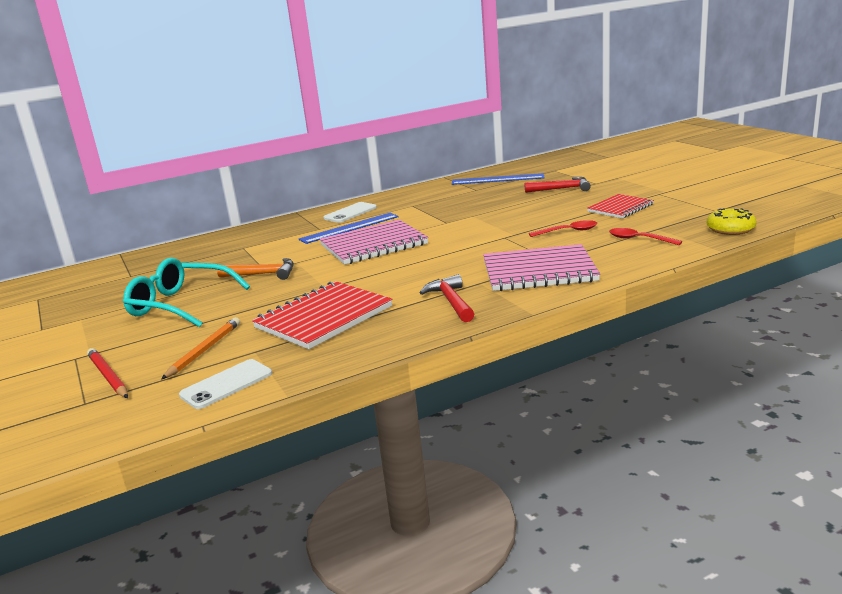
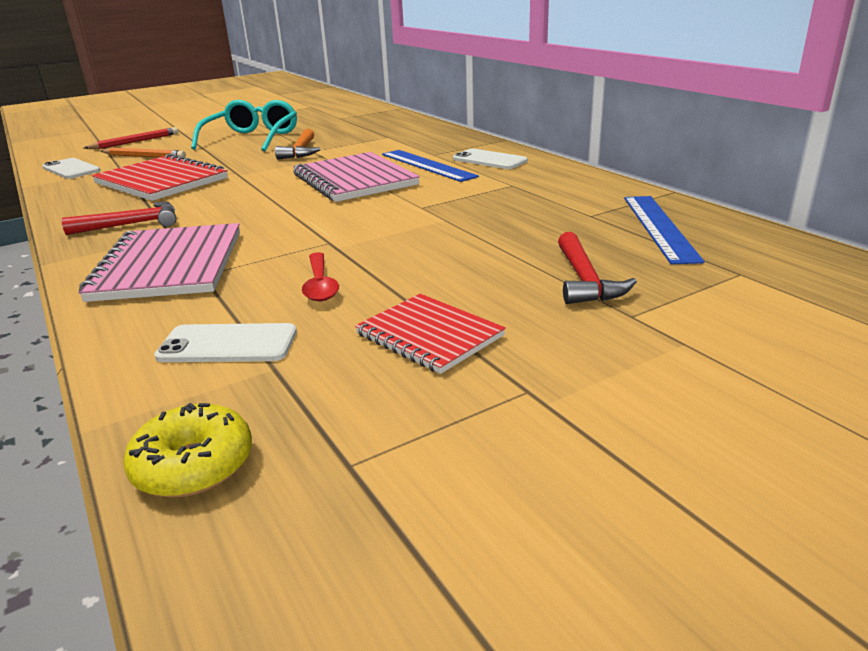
camera: 85 degrees right, 5 degrees up
red spoon [609,228,682,245] -> white phone [154,323,297,362]

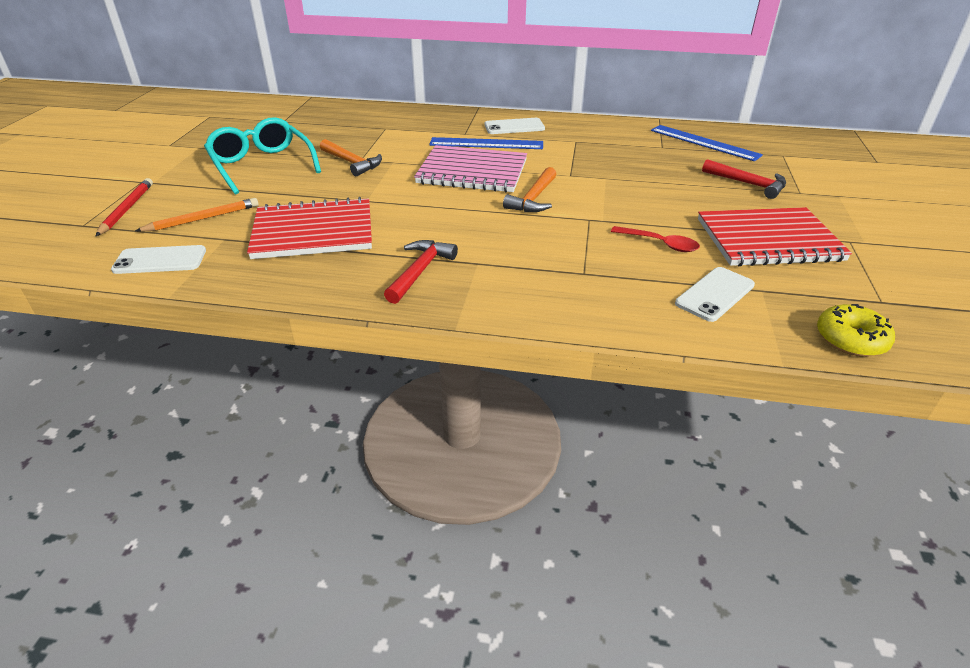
camera: 50 degrees left, 10 degrees up
pink notebook [78,223,240,302] -> none
red notebook [355,294,506,374] -> red notebook [698,207,852,266], size x1.61
none -> orange hammer [503,167,557,212]

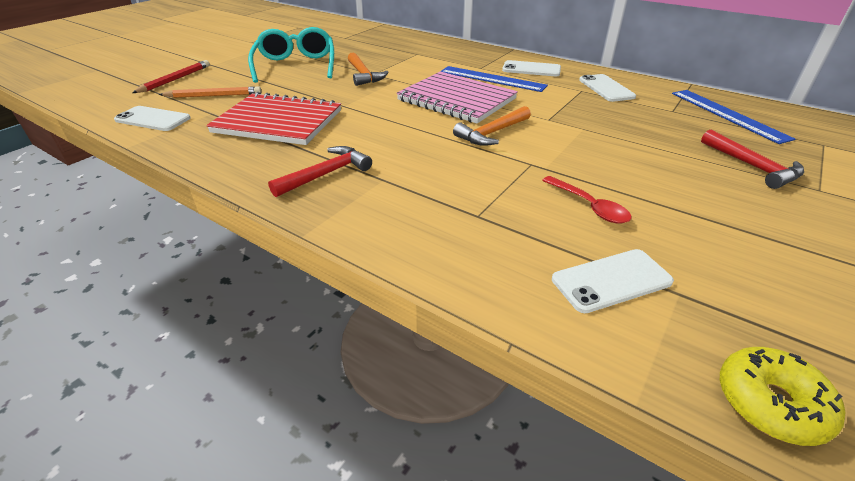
camera: 25 degrees right, 0 degrees up
red notebook [698,207,852,266] -> none
none -> white phone [579,74,636,102]

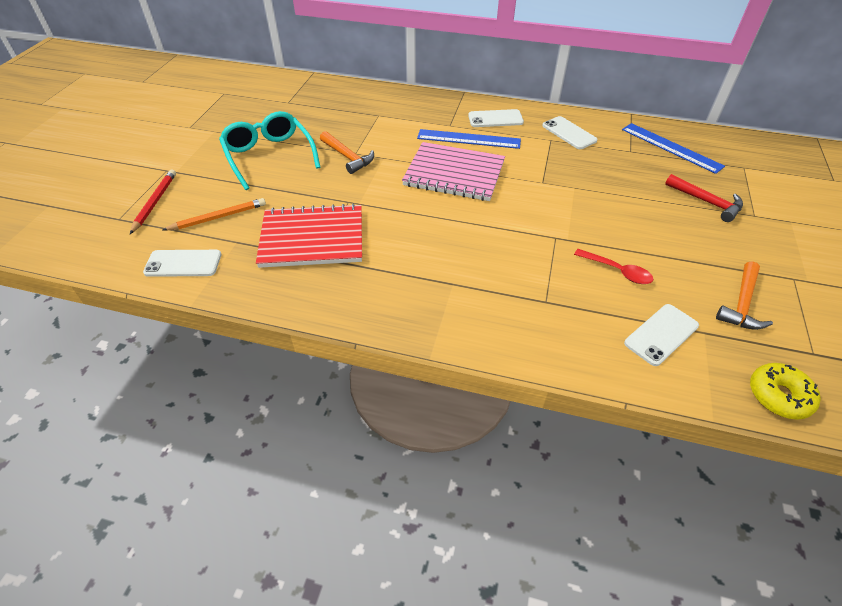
camera: 20 degrees left, 10 degrees up
red hammer [268,146,372,197] -> none
orange hammer [453,106,531,146] -> orange hammer moved to [716,261,773,330]

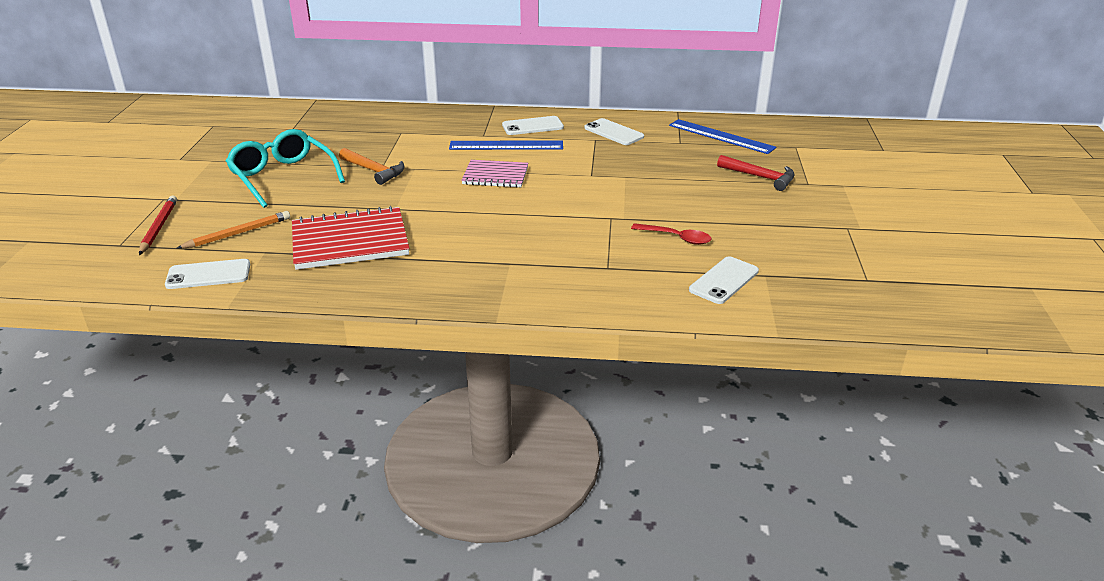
camera: 10 degrees left, 15 degrees down
pink notebook [402,142,505,201] -> pink notebook [461,160,528,188], size x0.62
orange hammer [716,261,773,330] -> none
yellow donut [750,363,821,420] -> none

